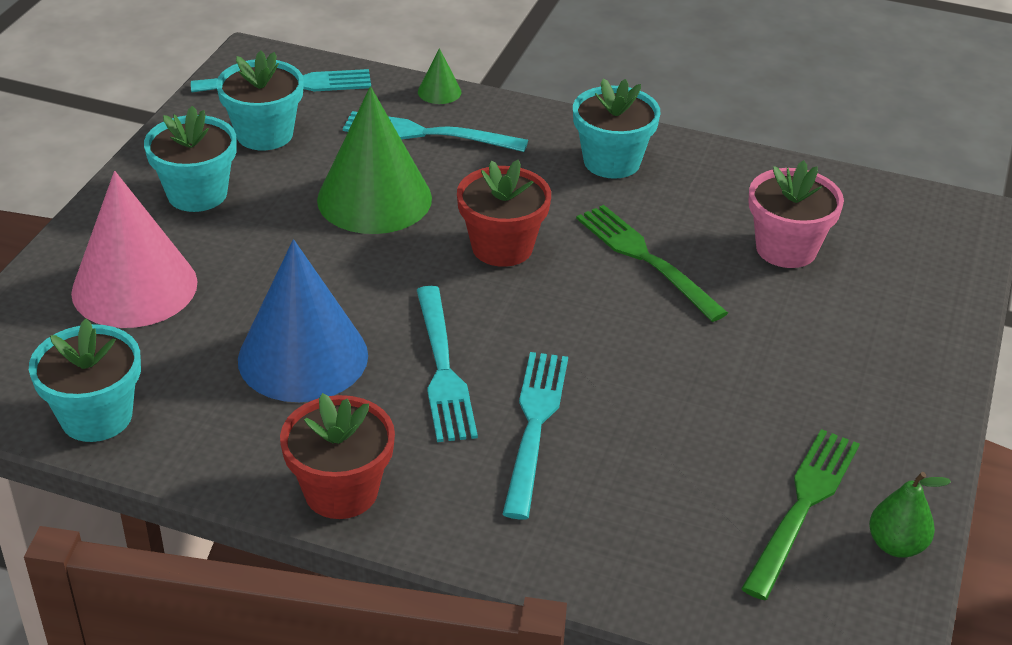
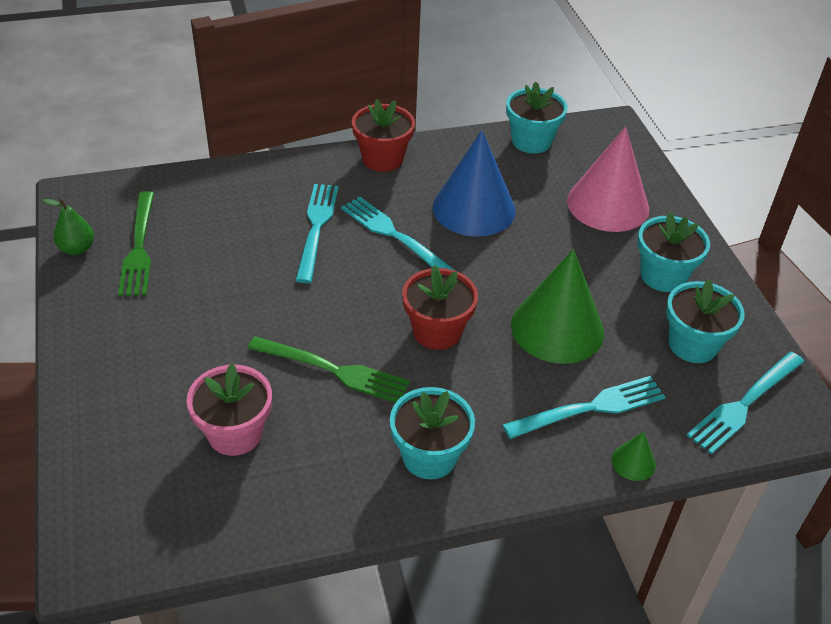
camera: 145 degrees right, 5 degrees up
turquoise fork [502,352,568,520] -> turquoise fork turned 150 degrees counterclockwise [295,184,339,283]

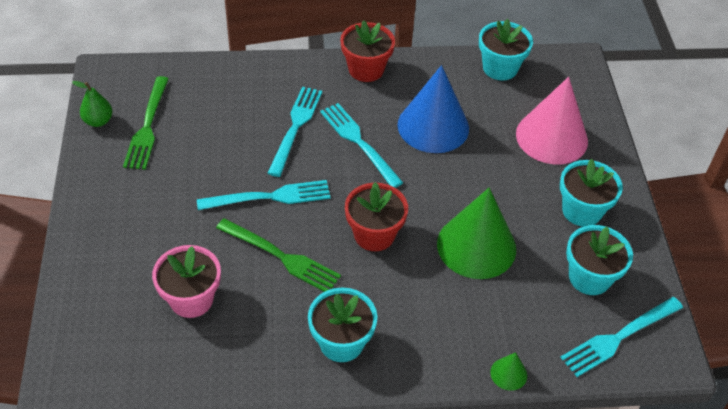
camera: 10 degrees right, 5 degrees up
turquoise fork [503,376,666,439] -> turquoise fork moved to [197,180,330,210]

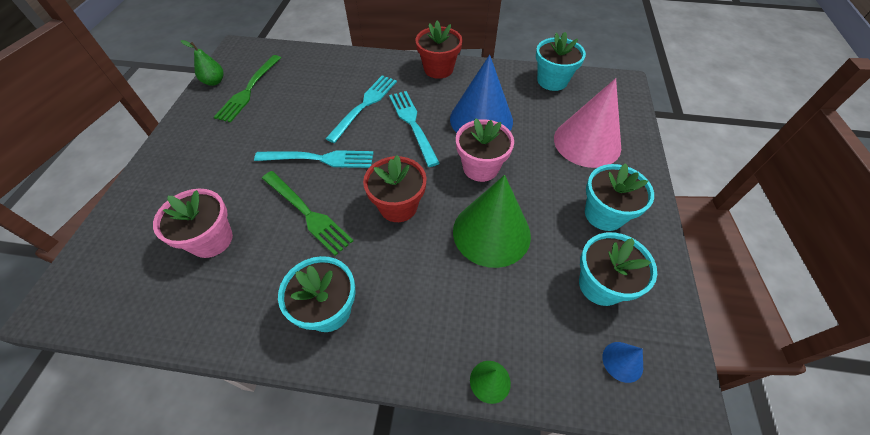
camera: 15 degrees right, 5 degrees up
turquoise fork [560,297,683,377] -> blue cone [602,342,643,383]
none -> pink flower pot [456,118,514,182]

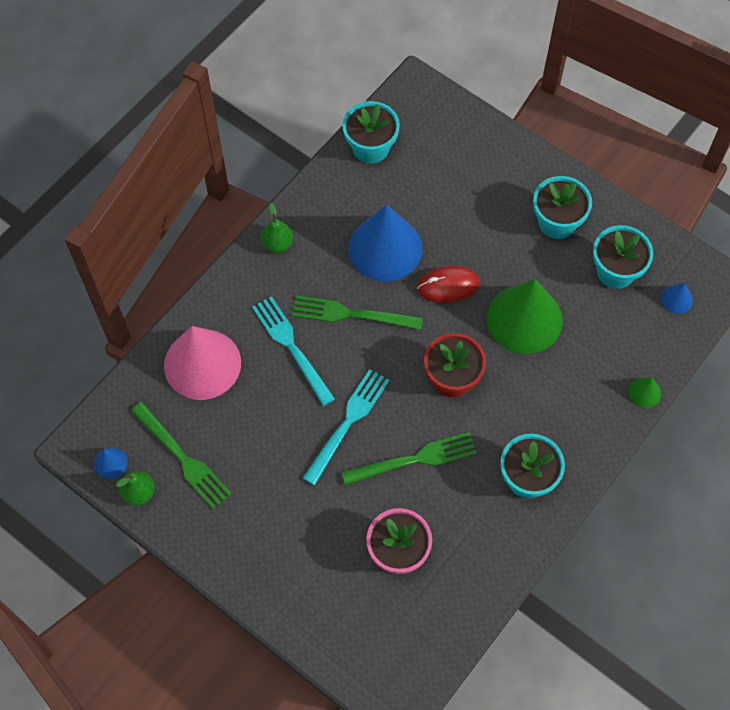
camera: 60 degrees left, 10 degrees up
turquoise fork [389,91,440,167] -> green fork [292,295,423,330]
red flower pot [415,21,463,79] -> green pear [261,203,293,253]
pink flower pot [456,118,514,182] -> red mouse [417,266,480,303]
pink cone [554,78,621,168] -> pink cone moved to [164,326,241,400]
none -> blue cone [94,447,128,479]

